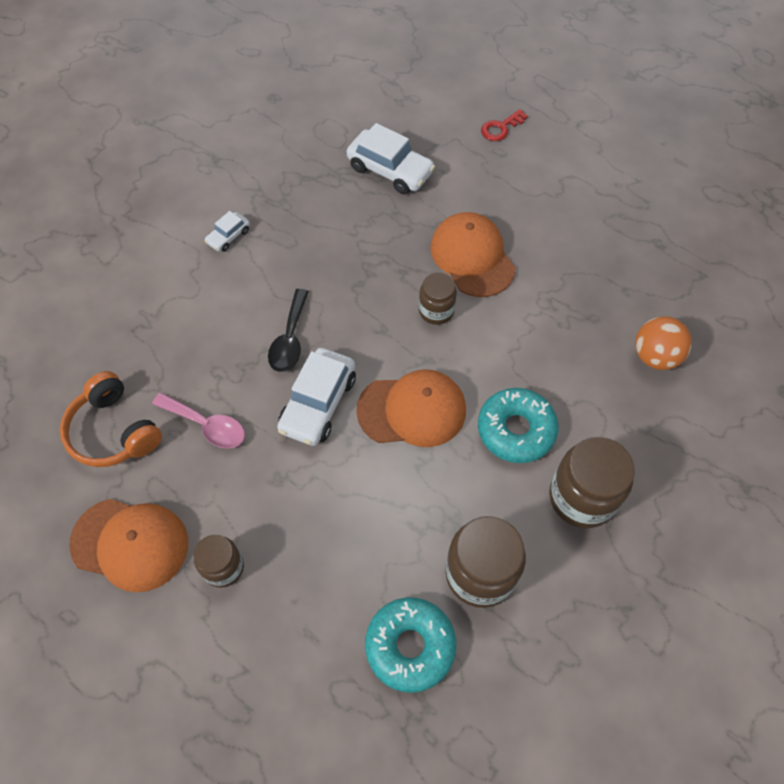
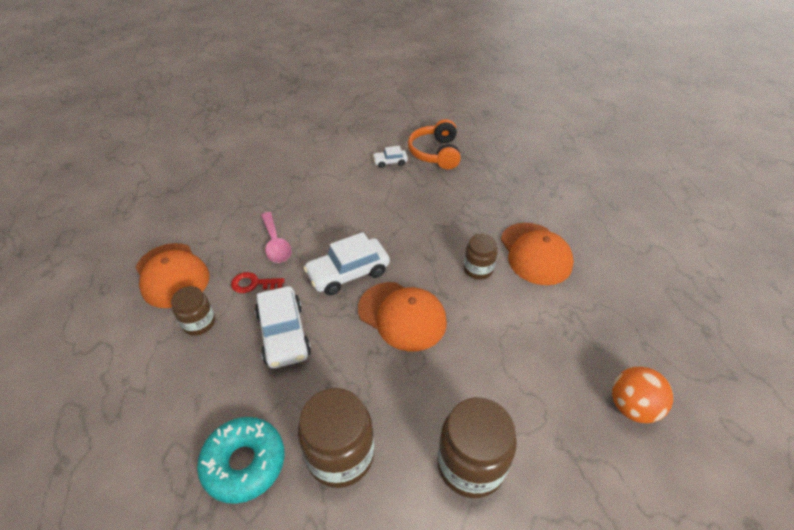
camera: 40 degrees right, 15 degrees down
orange headphones [60,371,162,467] -> orange headphones moved to [408,119,461,169]
black spoon [268,289,309,372] -> none
white car [347,123,435,194] -> white car moved to [255,286,311,368]
orange cap [430,212,516,297] -> orange cap turned 150 degrees clockwise [501,223,574,285]
turquoise donut [478,388,558,463] -> none
red key [481,109,528,141] -> red key moved to [231,272,285,293]

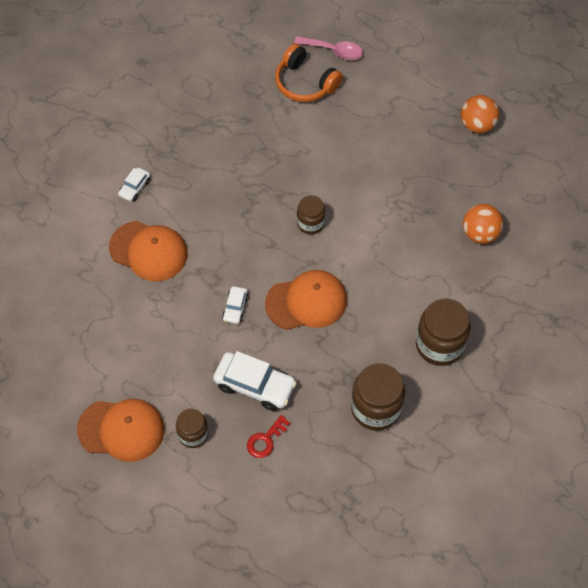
camera: 50 degrees left, 15 degrees up
turquoise donut [197,417,285,504] -> none
red key [231,272,285,293] -> red key moved to [247,415,290,458]
pink spoon [261,212,292,263] -> pink spoon moved to [294,36,363,60]
white car [303,232,390,295] -> white car [222,286,249,324], size x0.52
orange headphones [408,119,461,169] -> orange headphones moved to [275,43,343,102]
orange cap [501,223,574,285] -> orange cap moved to [109,221,188,281]
none -> orange ball [461,95,499,133]

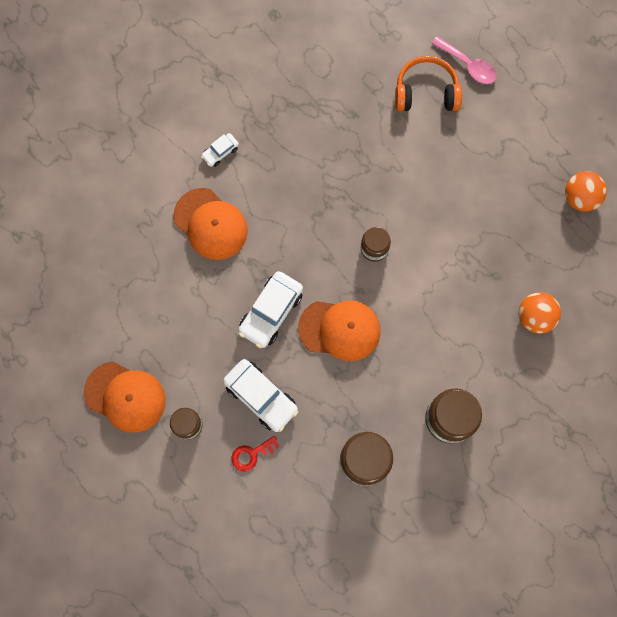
camera: 20 degrees right, 15 degrees up
white car [222,286,249,324] -> white car [238,271,303,348], size x1.93
orange headphones [275,43,343,102] -> orange headphones turned 120 degrees clockwise [395,56,462,111]

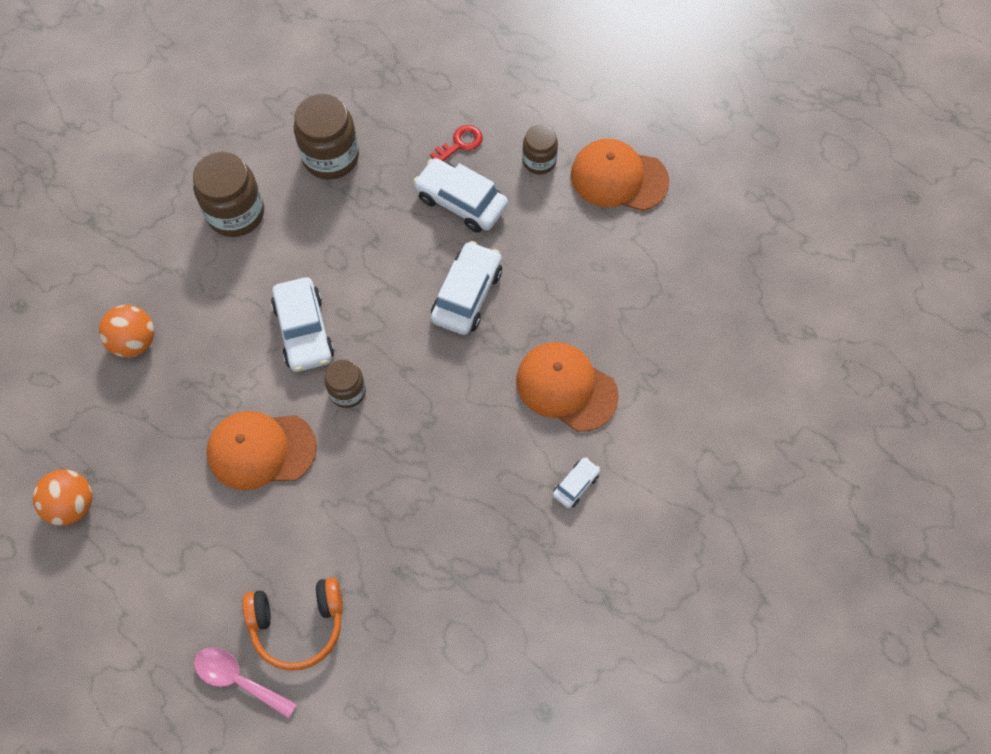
camera: 170 degrees right, 10 degrees down
orange cap [298,300,381,361] -> orange cap moved to [206,411,317,490]
none -> white car [271,277,334,372]

